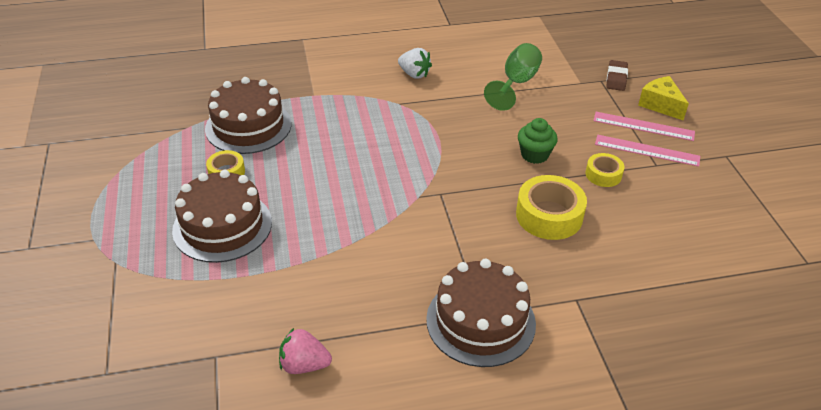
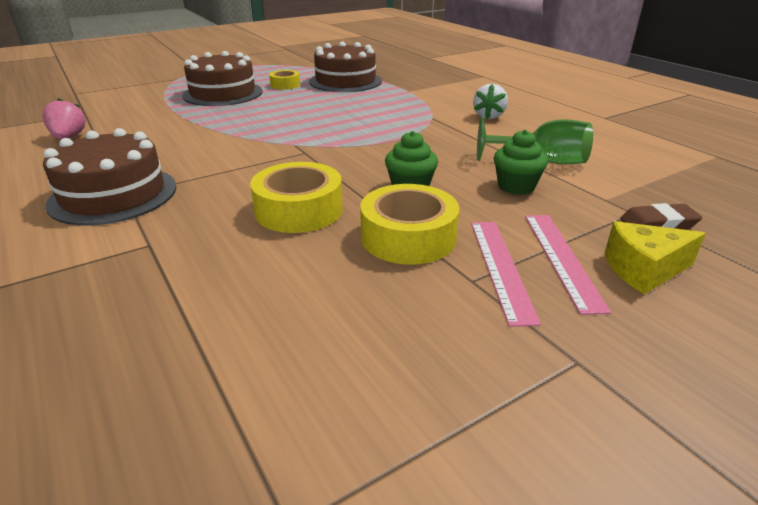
camera: 70 degrees right, 10 degrees down
yellow tape [586,153,624,187] -> yellow tape [360,184,459,265], size x1.75
yellow cheese [638,76,689,120] -> yellow cheese turned 135 degrees counterclockwise [604,221,706,294]
none -> green cupcake [494,130,548,195]

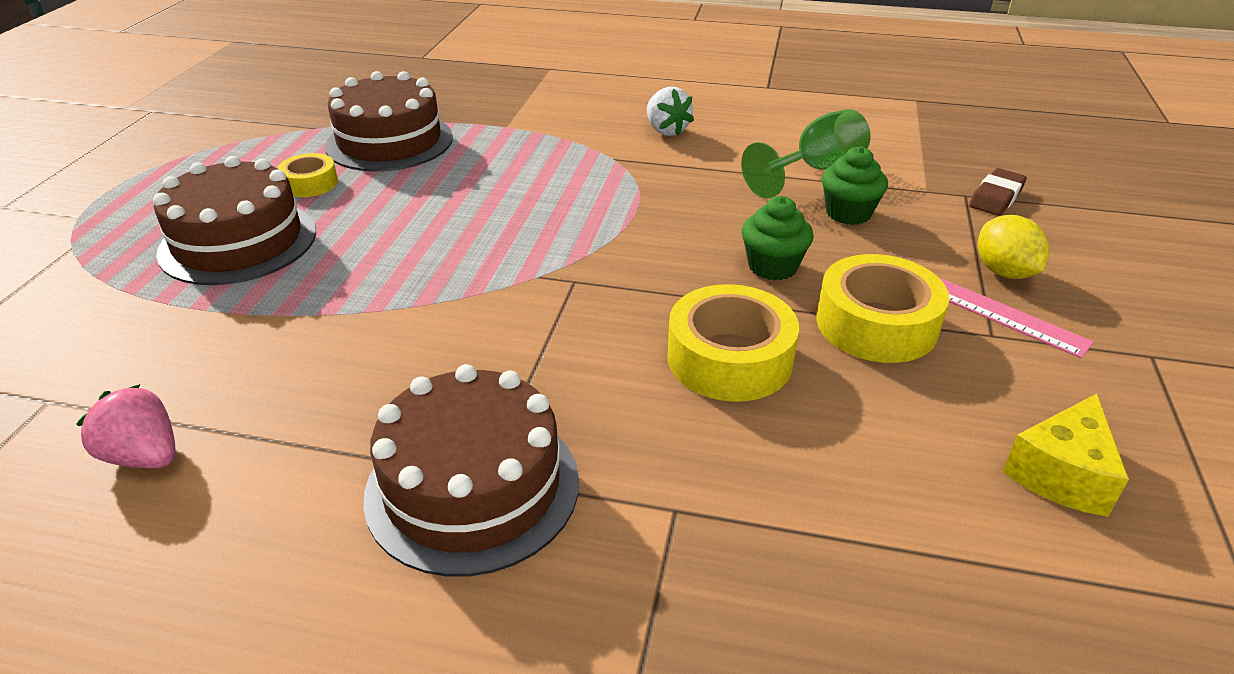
camera: 45 degrees left, 5 degrees up
pink ruler [525,215,611,315] -> yellow lemon [978,215,1049,279]
yellow cheese [604,221,706,294] -> yellow cheese moved to [1002,394,1129,517]

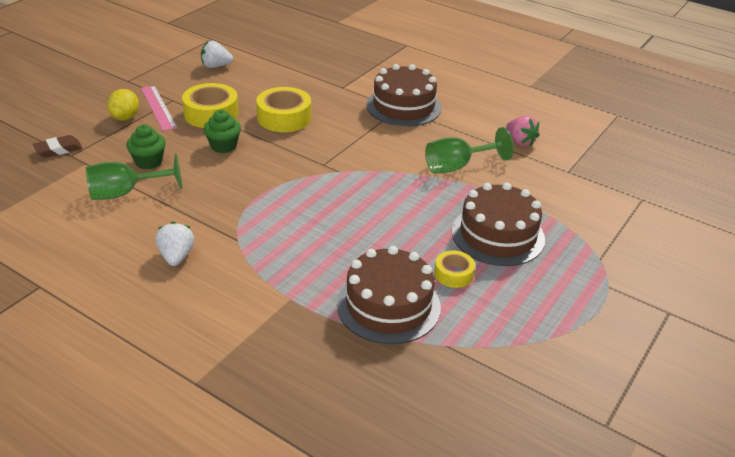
camera: 160 degrees left, 0 degrees up
yellow cheese [1002,394,1129,517] -> white strawberry [201,41,233,68]
none -> green goblet [425,127,514,173]

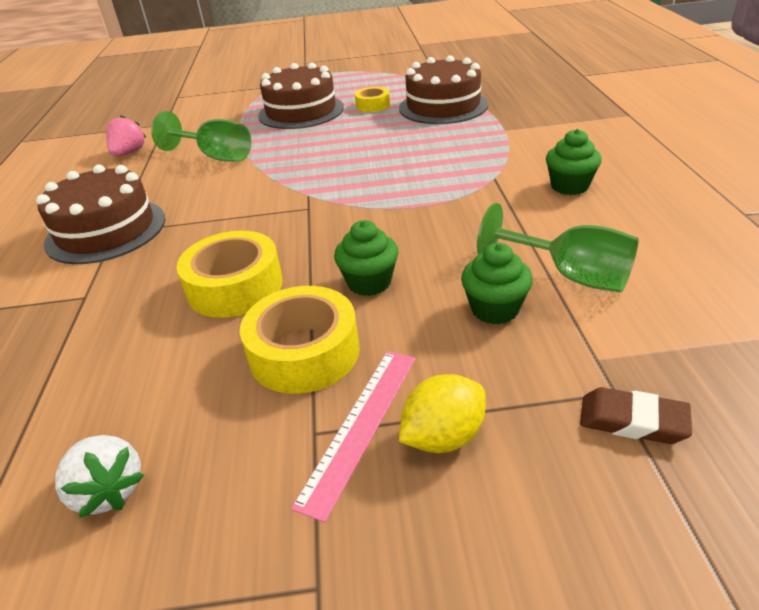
camera: 125 degrees left, 0 degrees up
white strawberry [155,222,194,266] -> green cupcake [546,129,602,195]

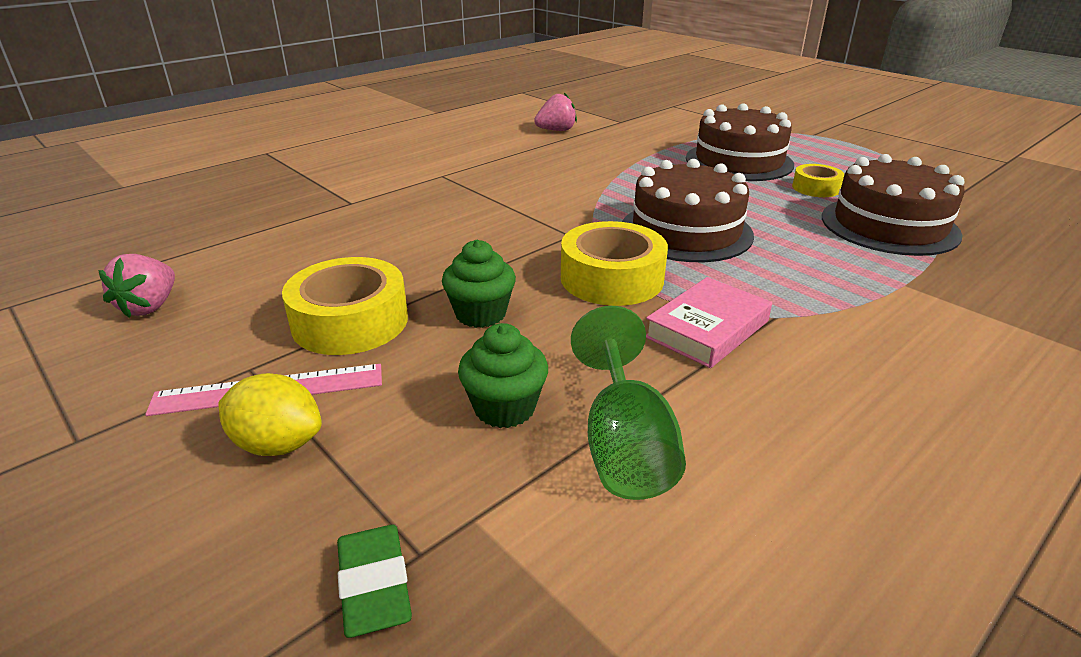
camera: 50 degrees right, 5 degrees down
brown cake [36,165,165,264] -> brown cake moved to [622,159,754,262]
white strawberry [55,435,144,518] -> pink strawberry [98,254,175,318]
green goblet [151,111,251,162] -> none
yellow tape [176,231,283,318] -> yellow tape moved to [561,221,668,306]
green cupcake [546,129,602,195] -> none
brown eraser [580,387,692,444] -> green eraser [337,525,412,638]
none -> pink book [646,277,772,368]

